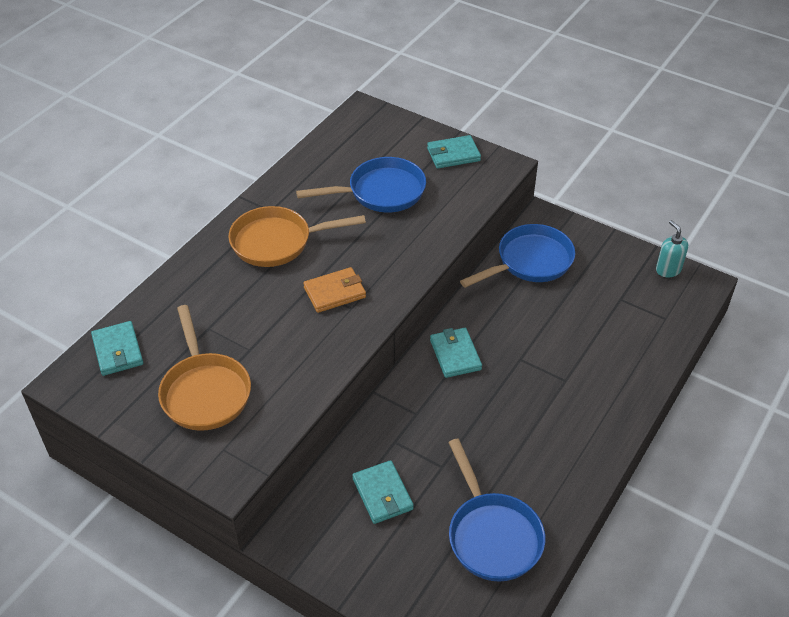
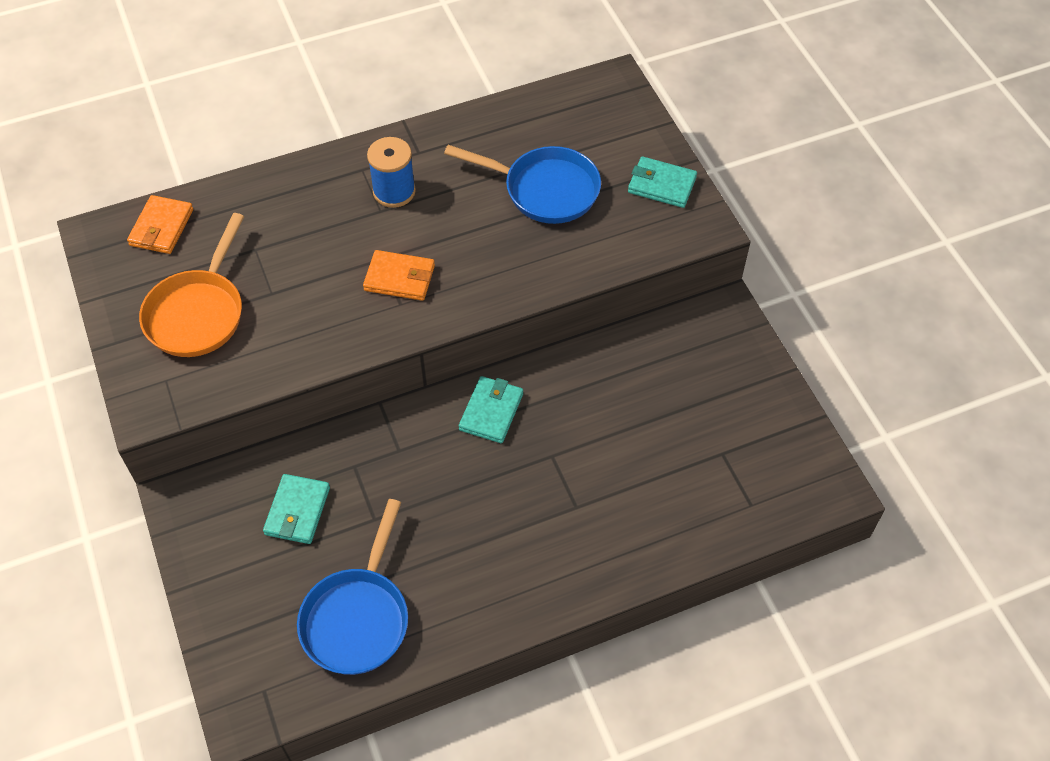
camera: 35 degrees right, 10 degrees up
turquoise wallet [91,321,143,376] -> orange wallet [127,195,193,254]
orange pan [228,206,366,267] -> blue spool [367,137,416,208]
blue pan [460,224,575,288] -> none
turquoise soap dispenser [656,220,688,277] -> none

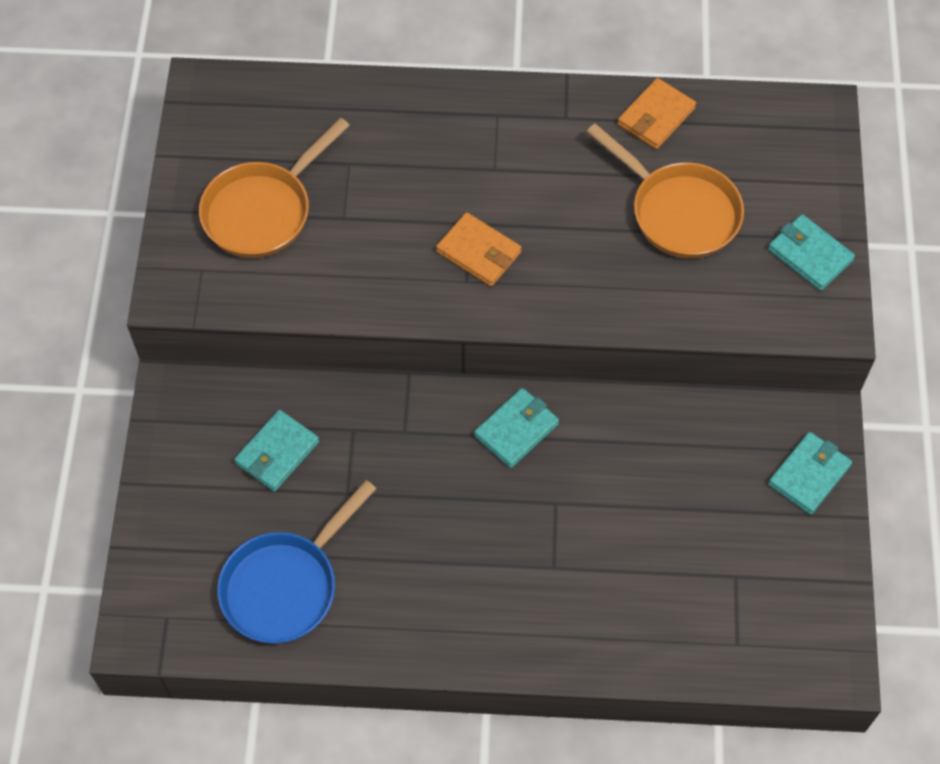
camera: 25 degrees right, 5 degrees up
orange wallet [127,195,193,254] -> orange wallet moved to [618,78,696,149]
blue spool [367,137,416,208] -> none
blue pan [444,145,601,224] -> orange pan [587,124,744,259]
none -> turquoise wallet [768,432,852,515]

